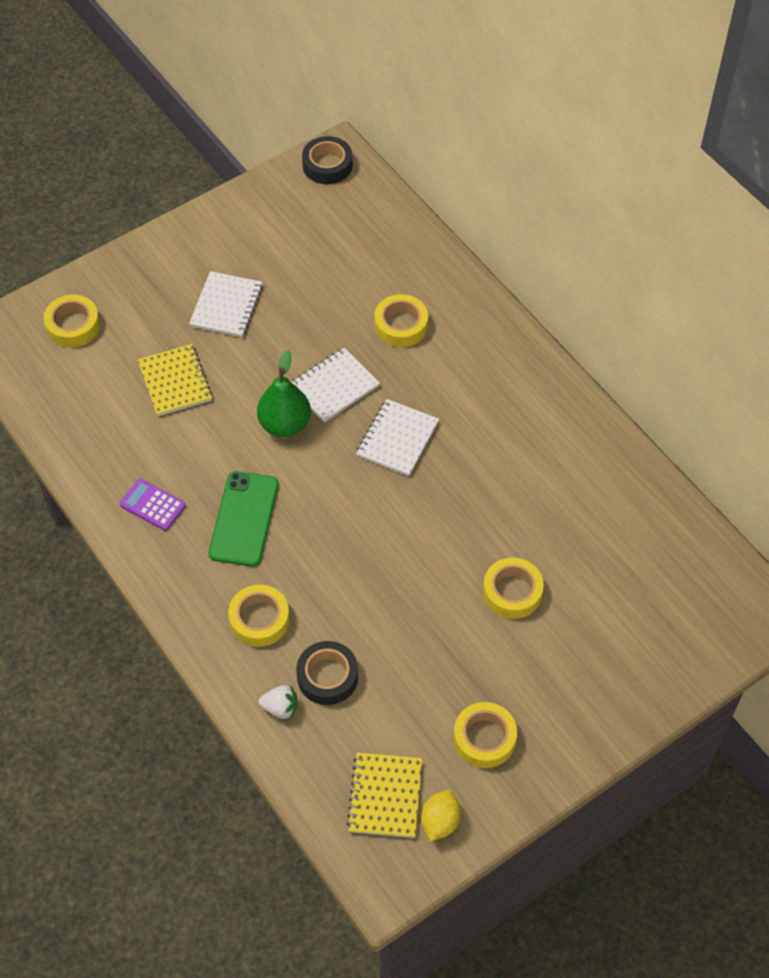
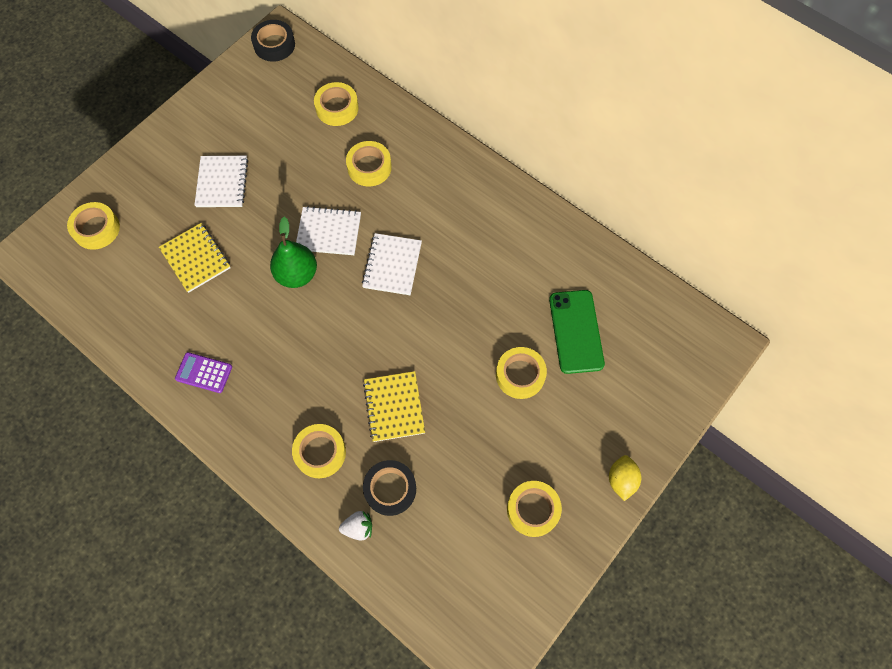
camera: 15 degrees left, 10 degrees up
green phone [208,471,279,567] -> green phone moved to [549,290,605,374]
white notebook [291,348,380,423] -> white notebook turned 60 degrees clockwise [296,206,361,255]
yellow notebook [347,753,422,838] -> yellow notebook moved to [363,371,425,442]
yellow lemon [421,790,461,841] -> yellow lemon moved to [609,455,641,501]
none -> yellow tape [314,82,359,126]

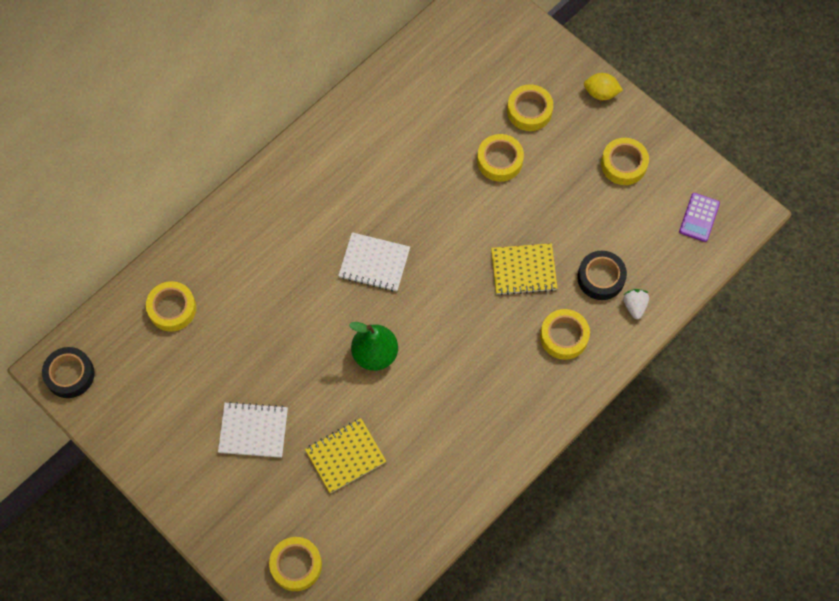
camera: 85 degrees left, 0 degrees up
purple calculator [175,352,232,393] -> purple calculator moved to [679,193,720,242]
white notebook [296,206,361,255] -> none
yellow tape [346,141,392,187] -> yellow tape moved to [507,84,553,131]
green phone [549,290,605,374] -> none

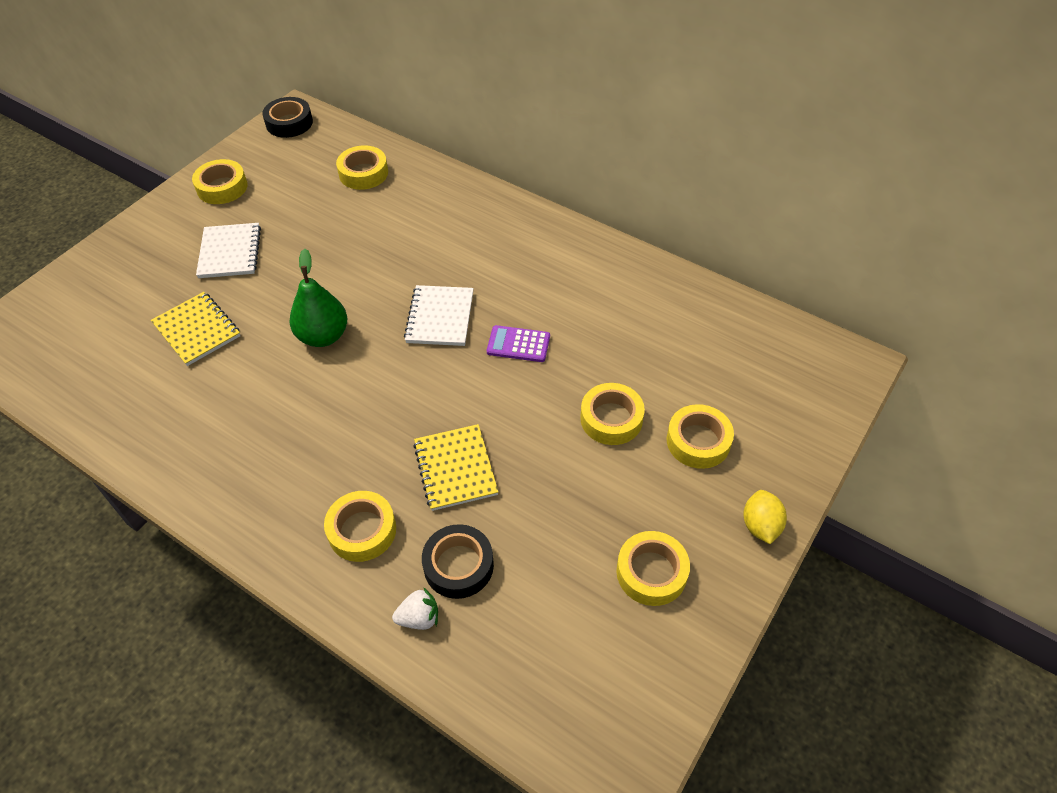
camera: 80 degrees right, 15 degrees down
yellow tape [269,537,322,591] -> yellow tape moved to [192,159,248,204]
purple calculator [679,193,720,242] -> purple calculator moved to [487,325,550,362]

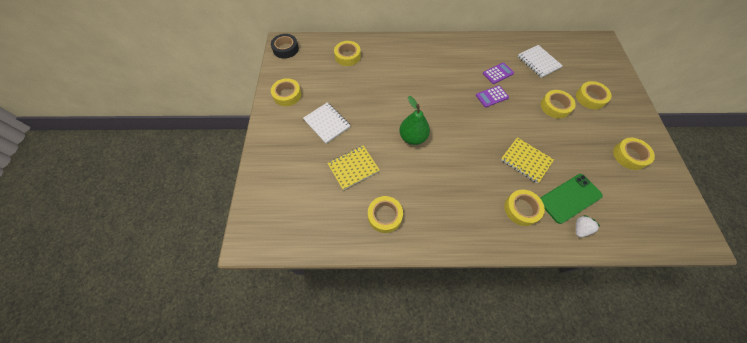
camera: 35 degrees left, 10 degrees up
yellow notebook [151,292,241,366] -> yellow notebook turned 45 degrees counterclockwise [328,145,380,190]
white notebook [404,285,473,346] -> white notebook moved to [518,45,563,78]
black tape [422,524,494,599] -> green phone [540,174,603,224]
yellow lemon [743,490,787,544] -> none
none -> yellow tape [368,196,403,233]
none -> purple calculator [483,63,514,84]

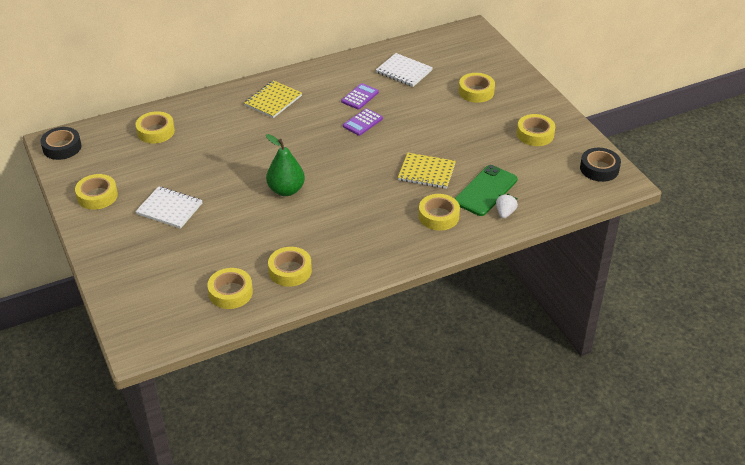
camera: 25 degrees left, 20 degrees down
yellow notebook [328,145,380,190] -> yellow notebook moved to [244,80,302,118]
yellow tape [541,90,576,119] -> yellow tape moved to [207,268,253,309]
none -> black tape [580,148,621,182]

